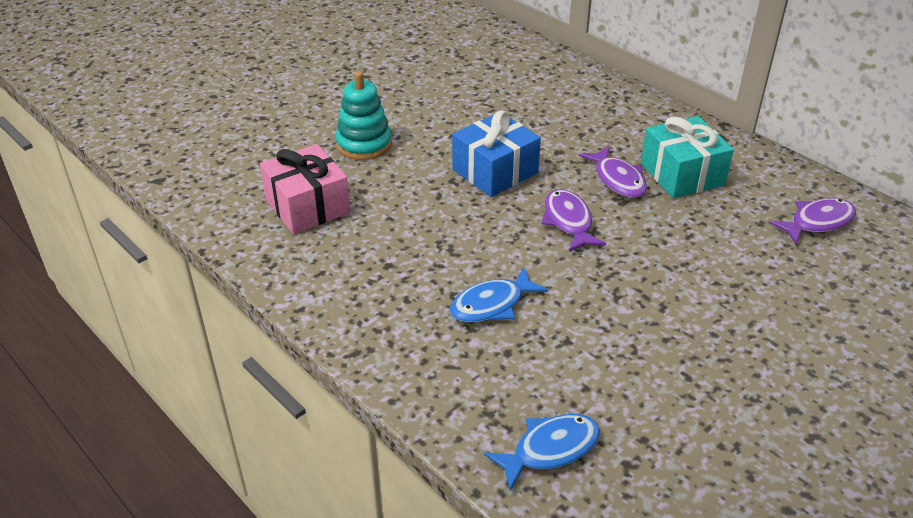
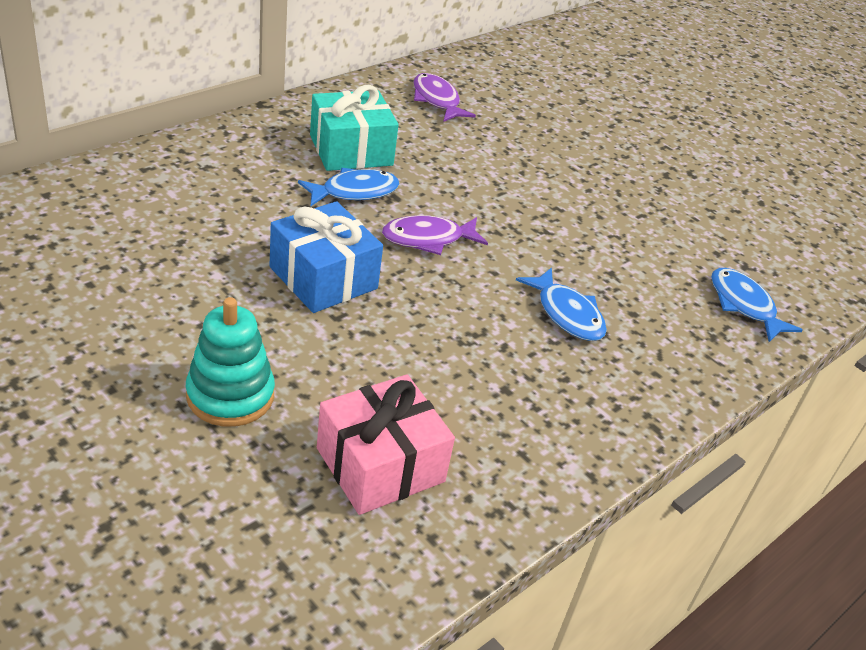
camera: 95 degrees left, 0 degrees up
purple fish [579,146,647,198] -> blue fish [298,168,399,207]

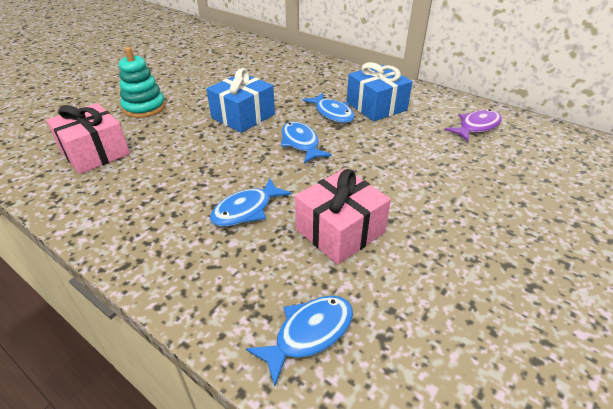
camera: 85 degrees right, 0 degrees up
turquoise gift [310,85,399,171] -> blue gift [347,62,413,121]
purple fish [382,215,488,255] -> blue fish [281,122,332,163]
none -> pink gift [295,169,391,264]

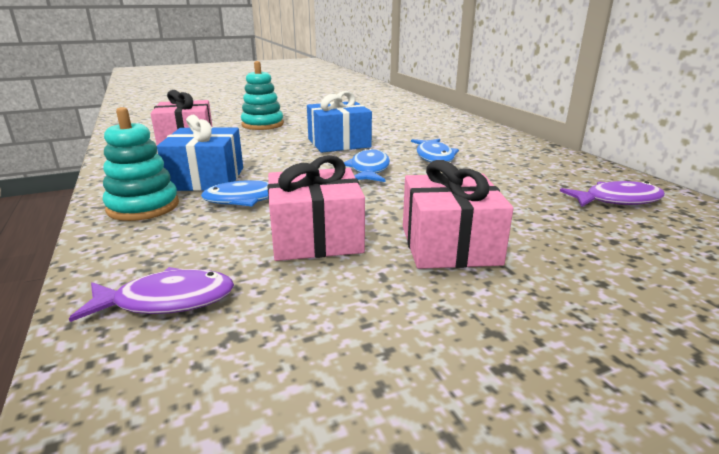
camera: 30 degrees right, 15 degrees down
blue fish [246,296,353,386] -> purple fish [69,267,234,322]
blue gift [347,62,413,121] -> blue gift moved to [157,115,243,191]
none -> turquoise stacking toy [103,107,179,221]
none -> pink gift [403,160,514,269]

